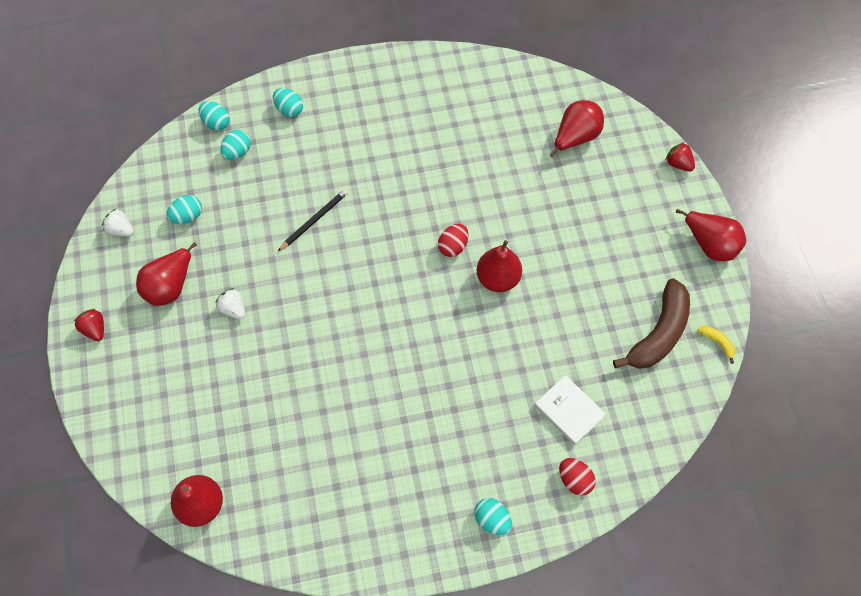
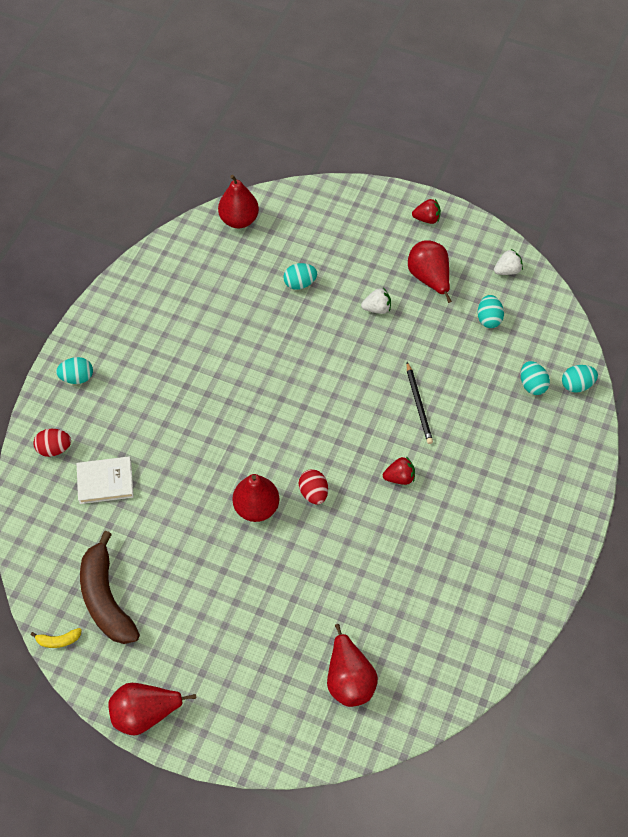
camera: 125 degrees right, 5 degrees down
turquoise egg [273,88,303,117] -> turquoise egg moved to [283,263,317,290]
red strawberry [666,142,695,171] -> red strawberry moved to [383,456,415,485]

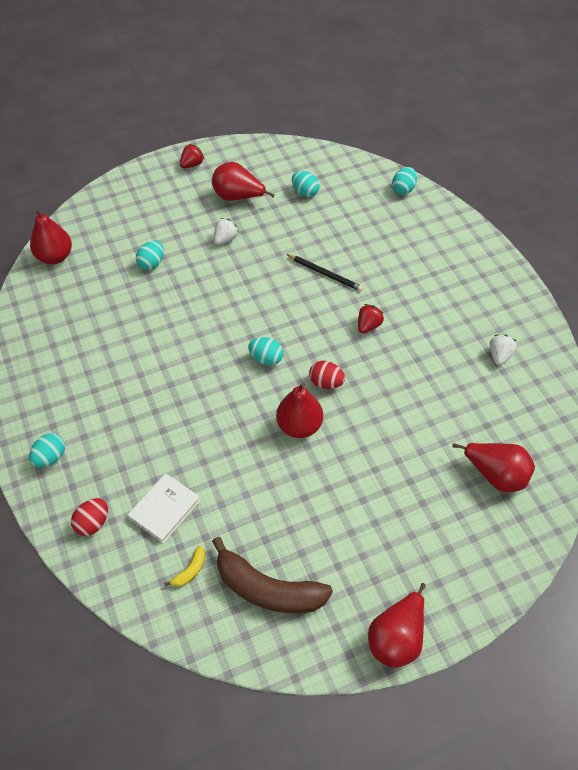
camera: 45 degrees left, 5 degrees down
yellow banana [31,628,82,648] -> yellow banana moved to [164,546,205,587]
white strawberry [494,249,523,275] -> white strawberry moved to [490,335,517,365]
turquoise egg [521,361,550,395] -> turquoise egg moved to [248,337,283,366]

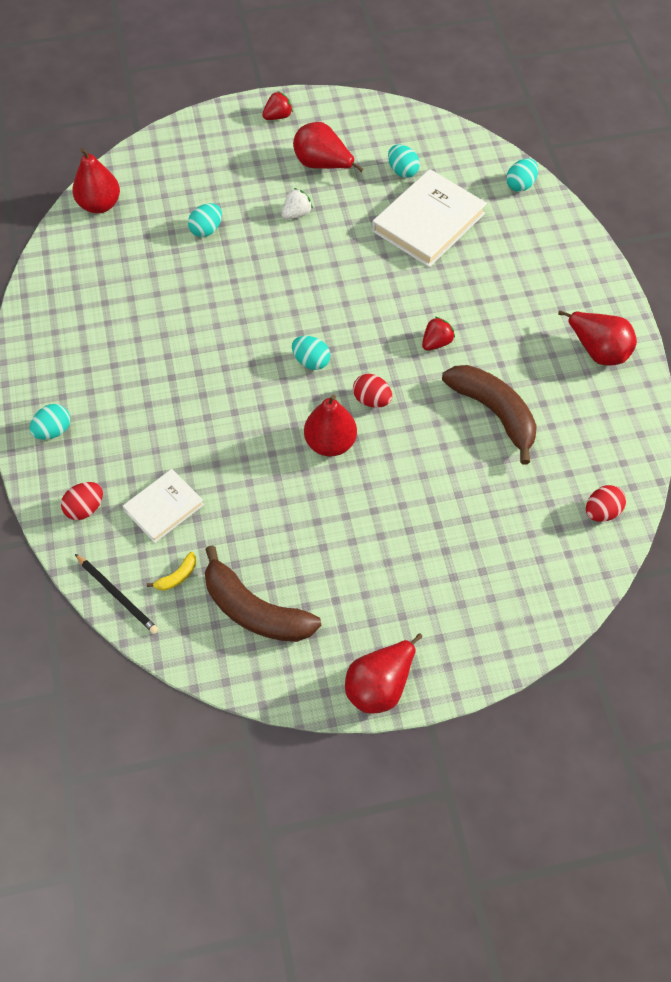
camera: 10 degrees right, 5 degrees up
black pencil [286,254,363,291] -> black pencil moved to [75,554,159,634]
red pear [452,443,535,492] -> red pear moved to [558,310,637,366]
white strawberry [490,335,517,365] -> none
none -> white book [372,169,487,267]
none -> brown banana [442,365,537,464]
none -> red egg [586,485,626,522]

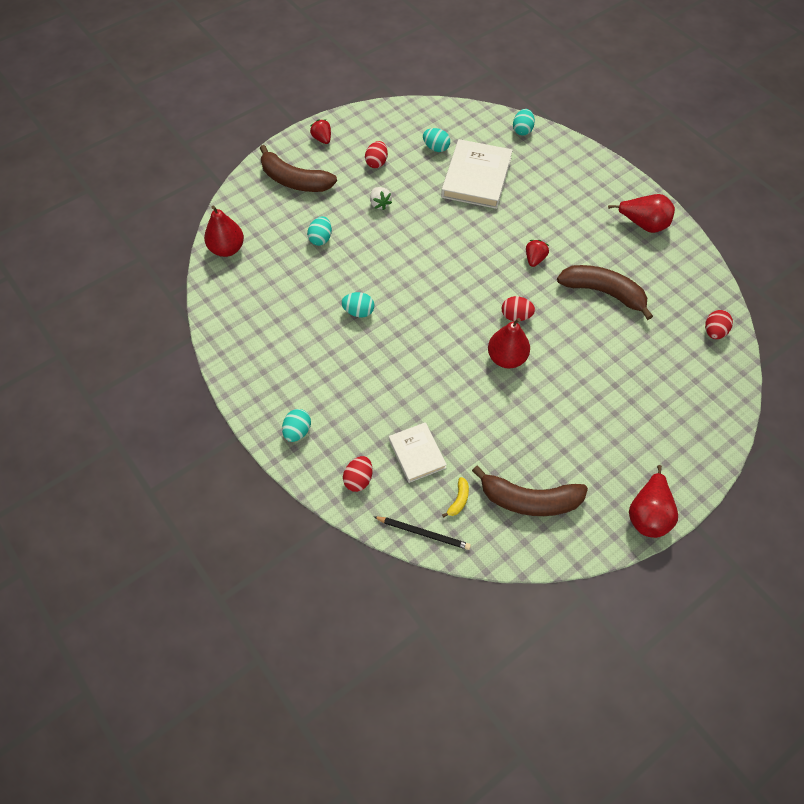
camera: 25 degrees left, 0 degrees up
white book [123,469,204,543] -> white book turned 45 degrees counterclockwise [389,422,447,483]
red strawberry [262,91,293,120] -> red strawberry turned 60 degrees counterclockwise [310,119,331,144]
white strawberry [281,188,313,220] -> white strawberry turned 135 degrees clockwise [370,187,392,210]
turquoise egg [292,336,330,370] -> turquoise egg moved to [341,292,374,318]
red pear [293,122,364,172] -> red egg [365,141,388,168]
none -> brown banana [260,145,337,192]

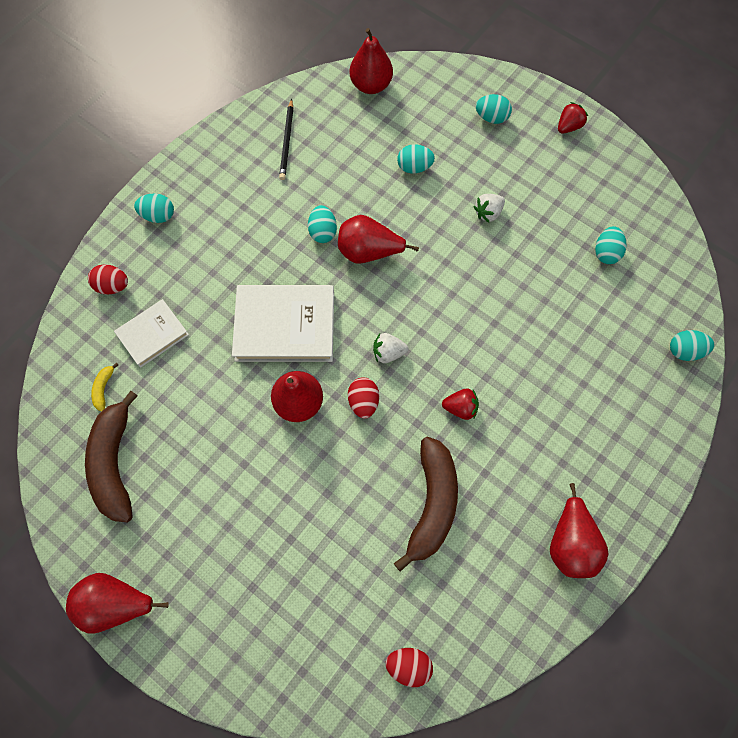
camera: 75 degrees right, 10 degrees up
brown banana [260,145,337,192] -> turquoise egg [476,94,512,124]
red egg [365,141,388,168] -> none
black pencil [374,516,471,550] -> black pencil moved to [279,99,293,180]
white book [441,139,513,209] -> white book moved to [232,285,334,362]
yellow banana [442,477,469,517] -> yellow banana turned 90 degrees clockwise [91,363,118,411]
none -> red pear [338,215,419,264]
none -> white strawberry [373,333,408,363]

